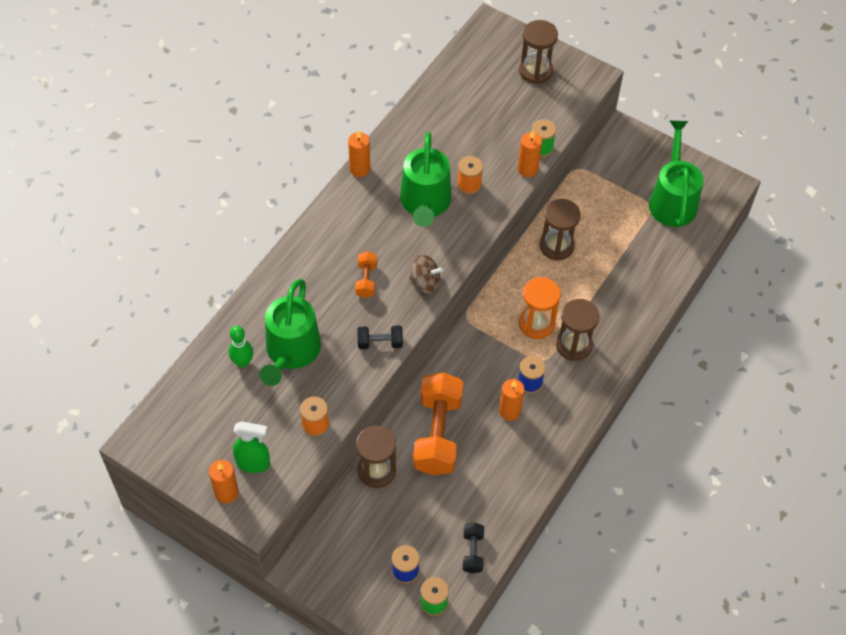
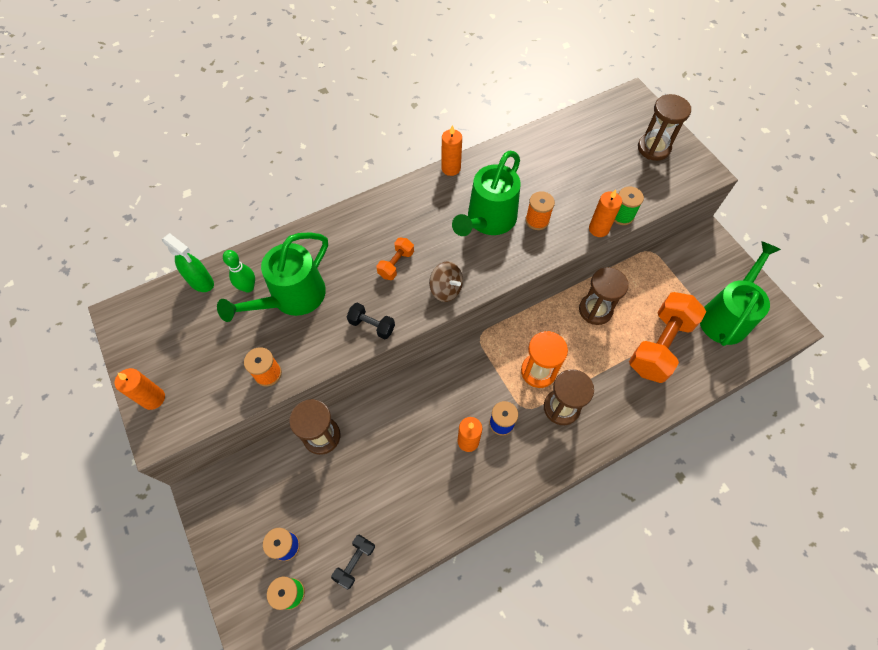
camera: 30 degrees right, 5 degrees up
green spray bottle [233,421,270,473] -> green spray bottle moved to [162,233,214,292]
orange dumbbell [413,372,463,476] -> orange dumbbell moved to [629,292,706,383]

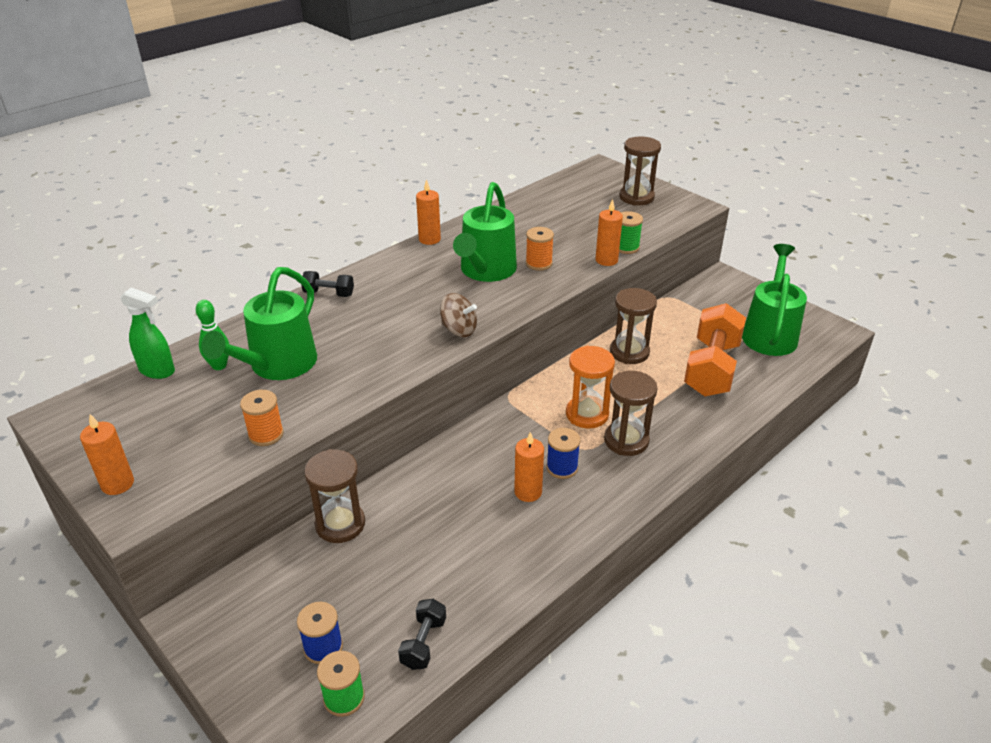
camera: 15 degrees left, 25 degrees down
black dumbbell [346,303,395,339] -> black dumbbell moved to [301,271,354,297]
orange dumbbell [376,237,414,280] -> none

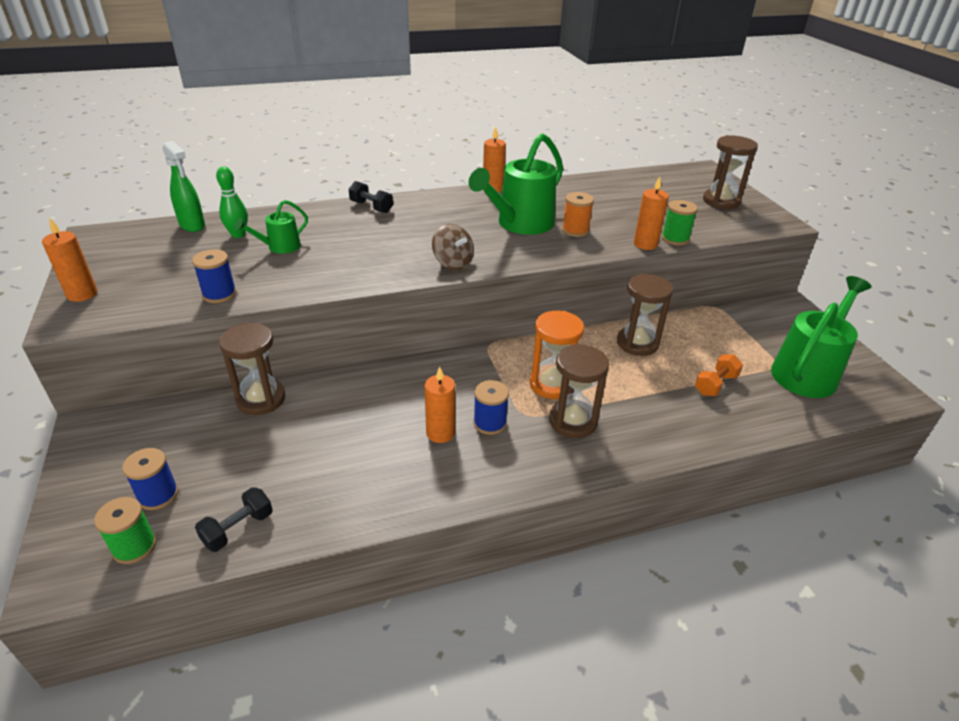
camera: 25 degrees right, 0 degrees up
green watering can [201,267,317,380] -> green watering can [235,200,308,254], size x0.51
orange spool [240,390,284,446] -> blue spool [192,249,236,303]
orange dumbbell [684,303,746,396] -> orange dumbbell [695,355,743,396], size x0.47

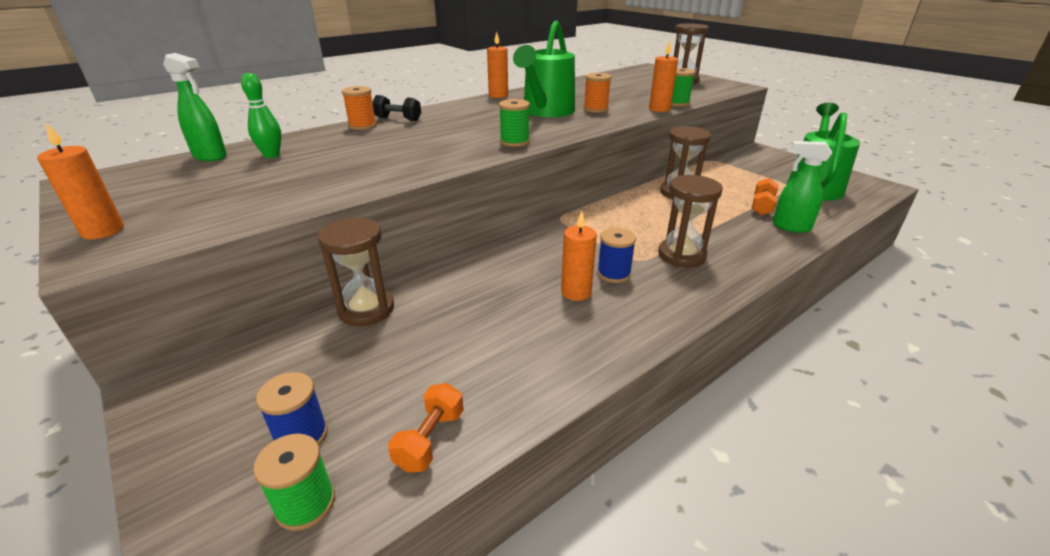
camera: 20 degrees left, 5 degrees down
blue spool [192,249,236,303] -> none
black dumbbell [195,487,273,552] -> orange dumbbell [388,383,464,473]
green watering can [235,200,308,254] -> none
brown spinning top [432,224,474,270] -> green spool [499,99,530,147]
orange hourglass [530,311,584,399] -> none
none -> orange spool [342,86,377,130]
none -> green spray bottle [773,141,832,233]

